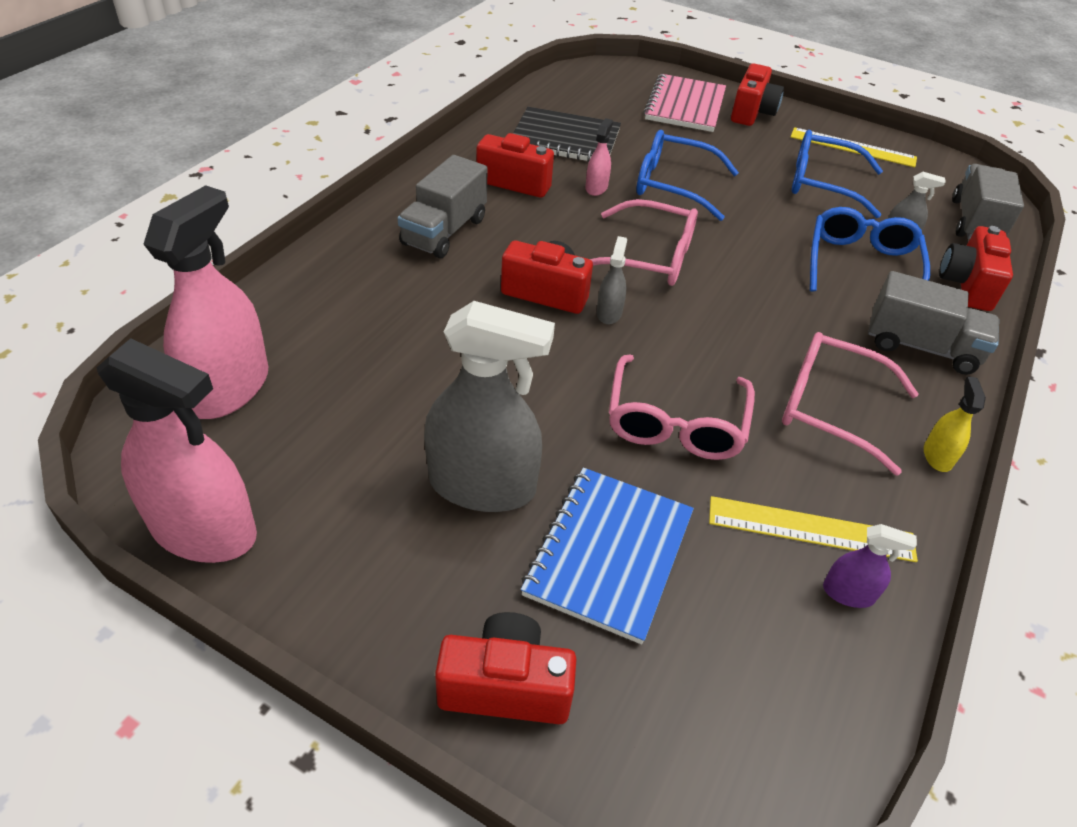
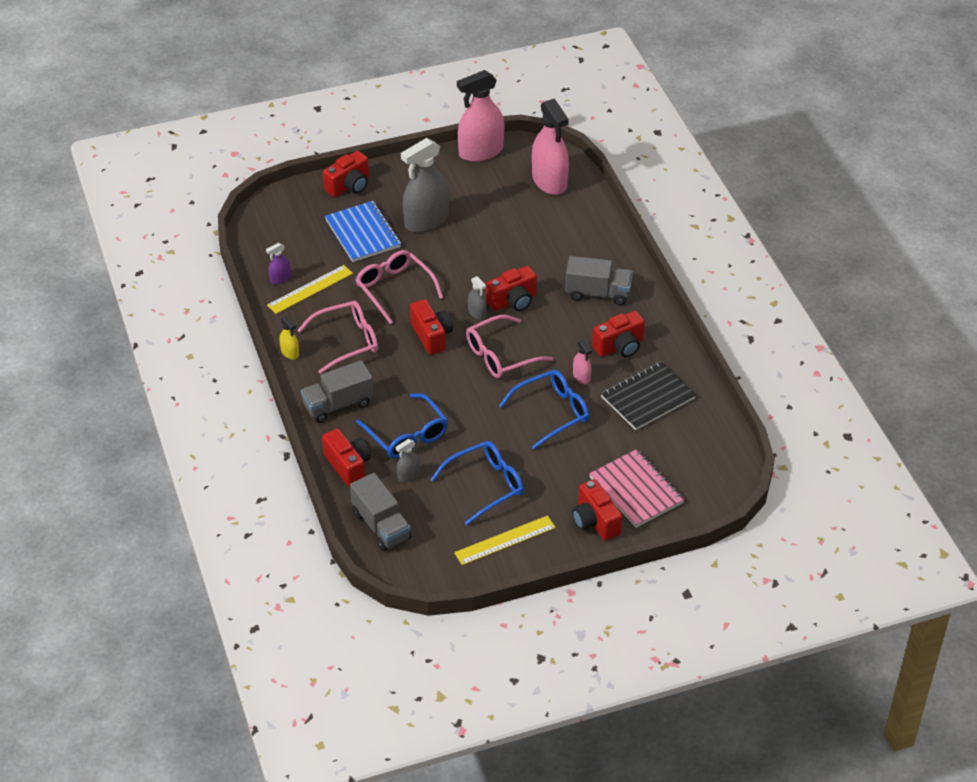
camera: 135 degrees right, 0 degrees up
grey truck [398,155,488,258] -> grey truck turned 120 degrees clockwise [565,256,633,305]
none -> red camera [410,299,453,355]

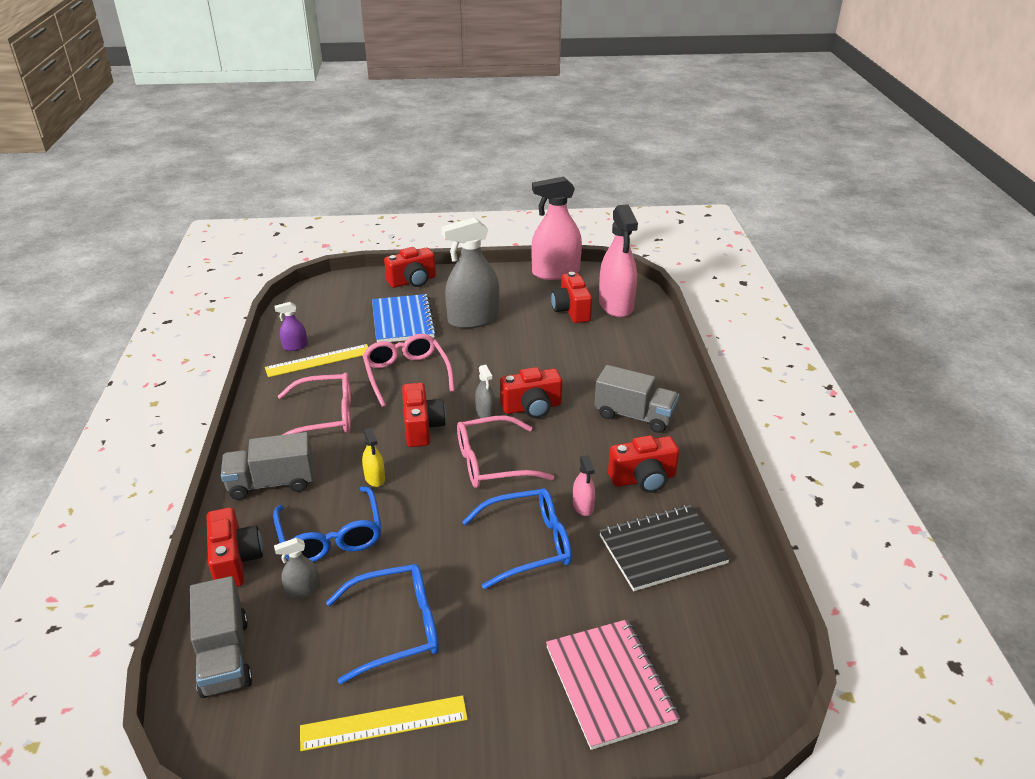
camera: 15 degrees right, 10 degrees down
yellow spray bottle [279,316,299,360] -> yellow spray bottle moved to [362,428,385,487]
red camera [572,479,622,541] -> red camera moved to [551,272,592,323]

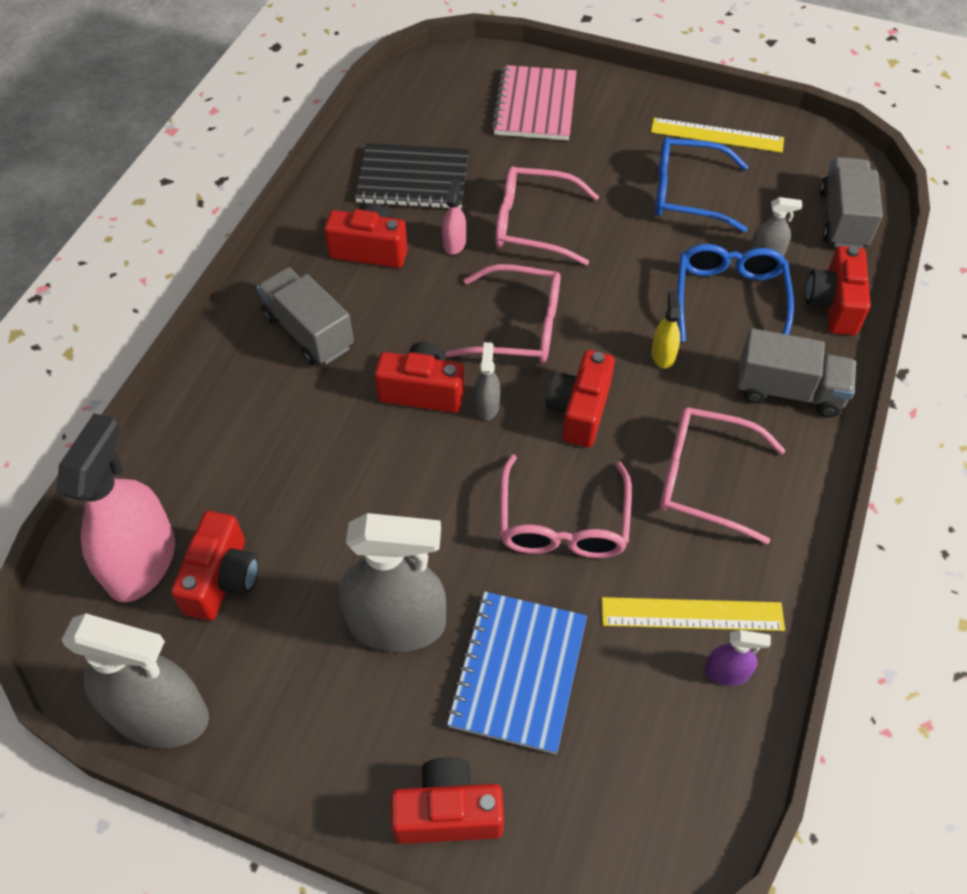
camera: 155 degrees left, 20 degrees up
blue glasses [462,488,572,589] -> pink glasses [495,166,599,266]
pink spray bottle [531,177,582,280] -> grey spray bottle [62,613,209,748]

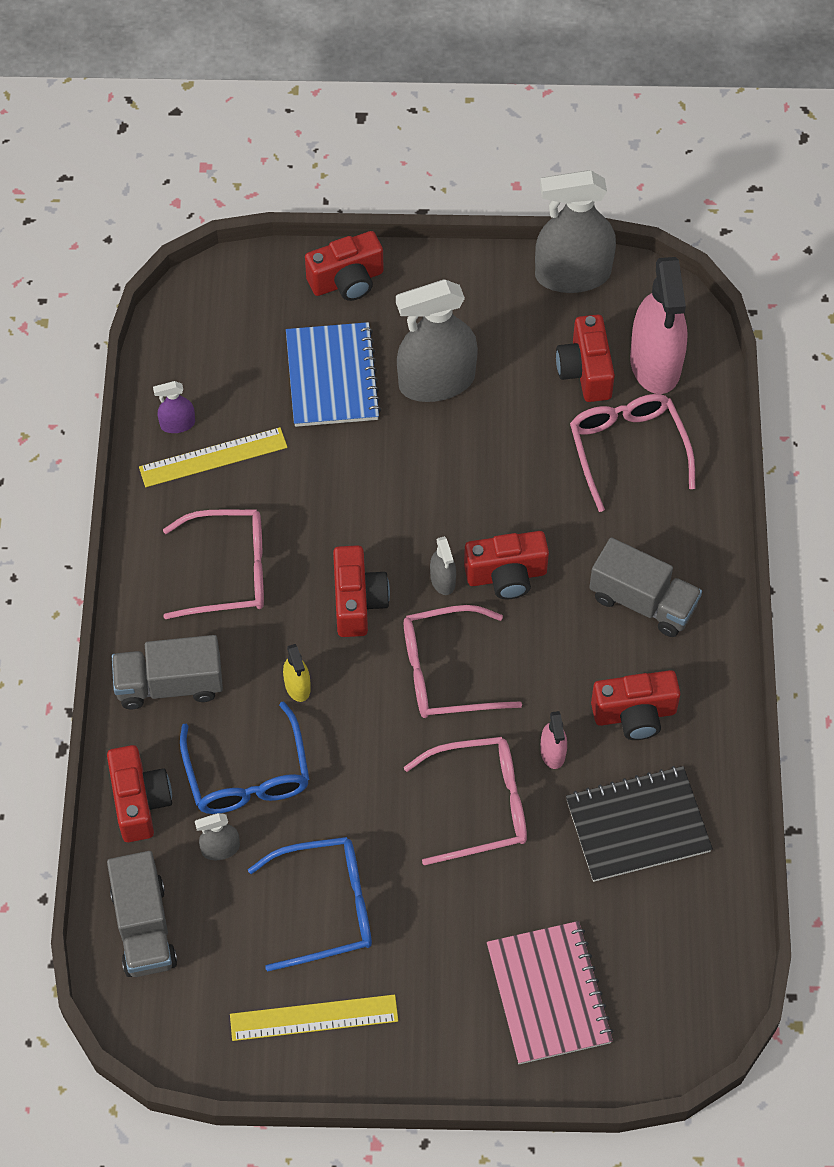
camera: 160 degrees right, 5 degrees up
pink glasses [500,454,632,558] -> pink glasses moved to [570,394,695,512]

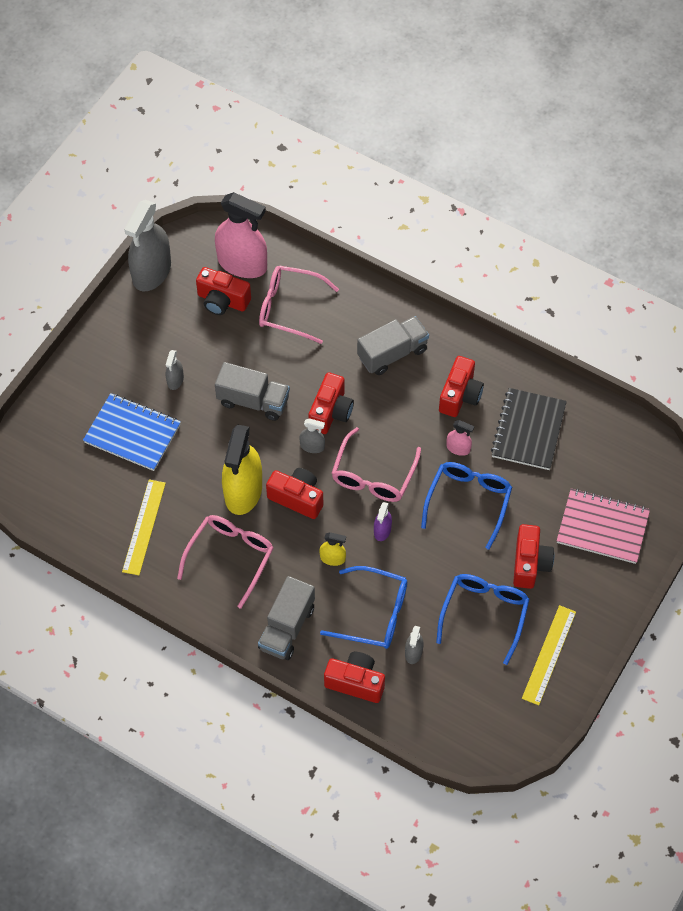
camera: 60 degrees left, 0 degrees up
grey truck [107,851,177,977] -> grey truck moved to [215,362,290,421]
purple spray bottle [153,381,195,433] -> purple spray bottle moved to [374,502,392,541]
red camera [305,231,384,301] -> red camera moved to [513,524,554,589]
grey spray bottle [396,279,478,402] -> grey spray bottle [166,350,184,390], size x0.45
pink glasses [404,737,527,865] -> blue glasses [421,462,512,550]
none -> yellow spray bottle [222,425,262,515]

